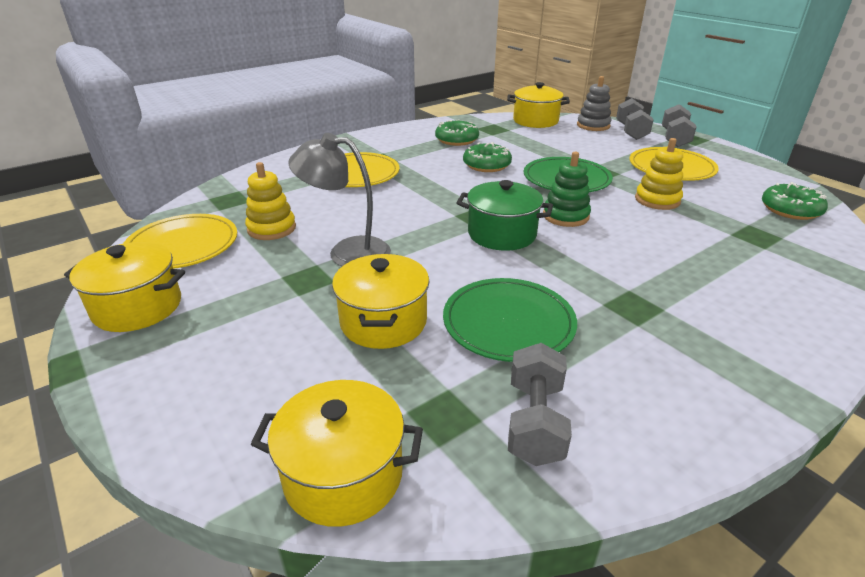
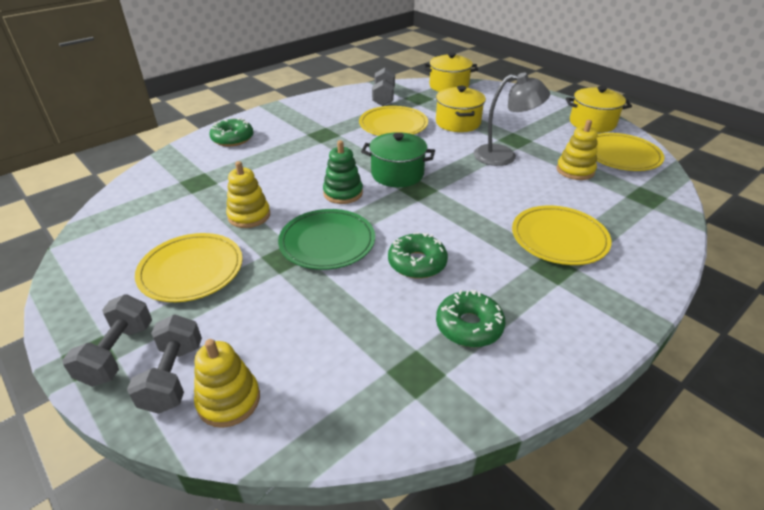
camera: 175 degrees right, 5 degrees up
green plate [443,278,577,362] -> yellow plate [359,106,428,136]
yellow pot [507,82,570,128] -> none
grey stacking toy [577,76,612,131] -> yellow stacking toy [194,339,260,428]
green donut [762,182,828,220] -> green donut moved to [209,118,253,146]

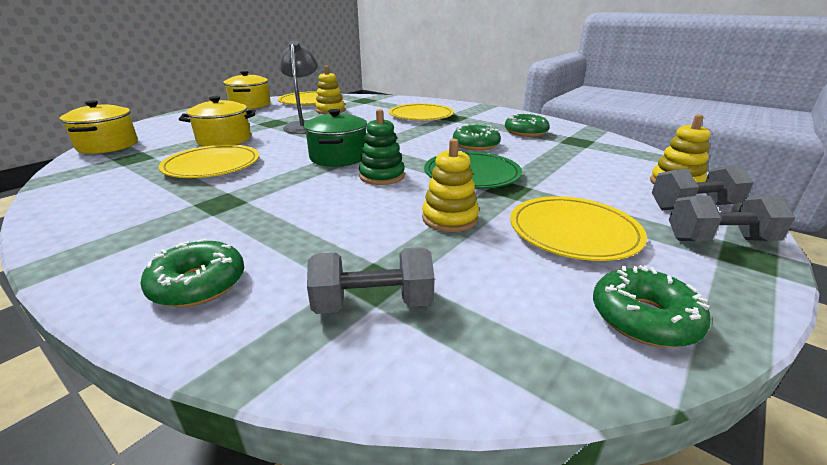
camera: 100 degrees left, 10 degrees down
grey dumbbell [372,68,395,106] -> grey dumbbell moved to [307,247,435,314]
none -> green donut [593,265,711,347]

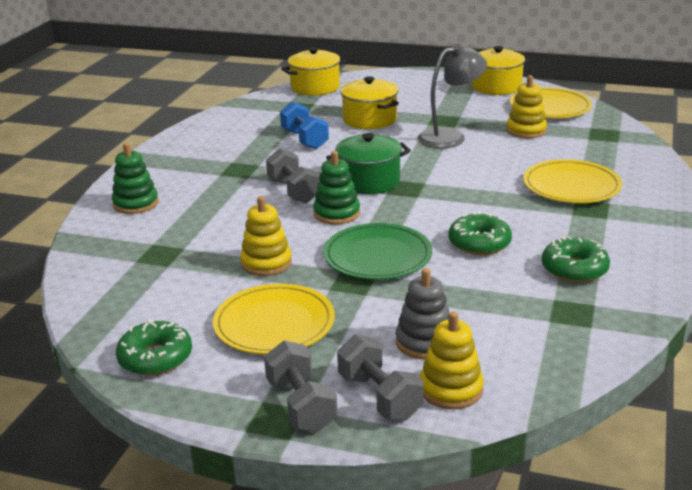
camera: 70 degrees right, 0 degrees up
green donut [141,238,244,307] -> green stacking toy [112,143,158,214]
yellow plate [159,145,259,178] -> blue dumbbell [280,102,329,149]
grey dumbbell [307,247,435,314] -> grey dumbbell moved to [266,148,320,203]
none -> grey stacking toy [396,268,449,359]

